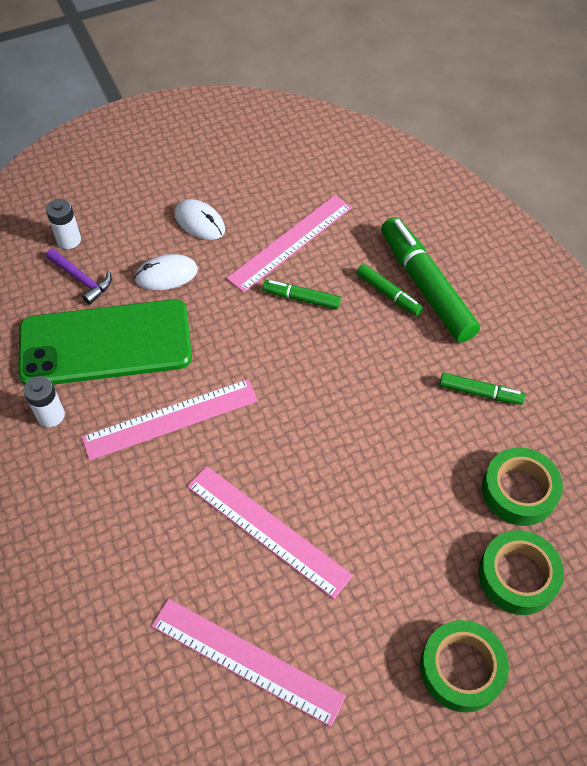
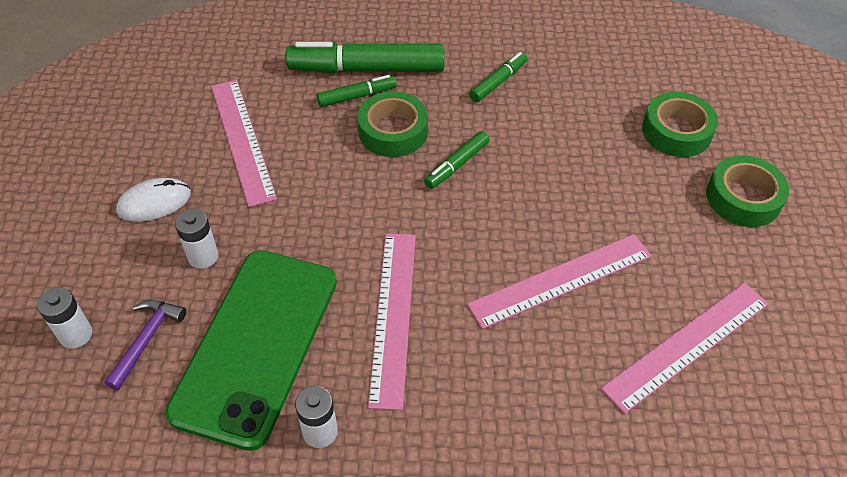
camera: 65 degrees left, 5 degrees down
purple hammer [46,248,112,305] -> purple hammer turned 45 degrees counterclockwise [104,300,186,390]
white mouse [134,254,198,290] -> white battery [175,208,218,269]
green marker [263,280,341,309] -> green marker moved to [424,131,489,189]
green tape [482,447,563,526] -> green tape moved to [358,92,428,157]

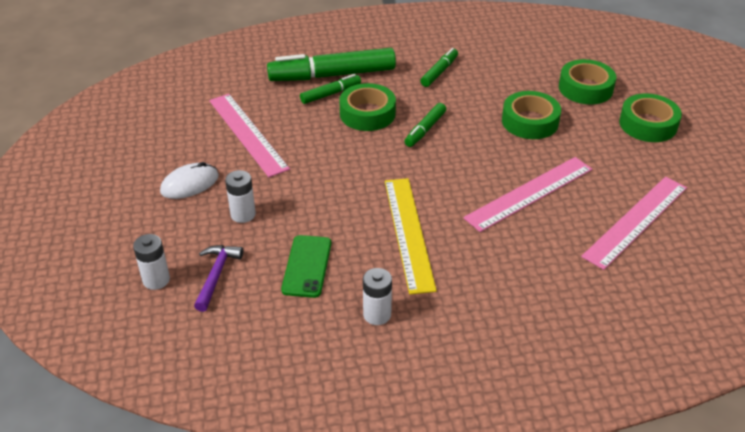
camera: 10 degrees left, 10 degrees down
green phone [165,250,337,451] -> green phone [281,235,331,298], size x0.47
pink ruler [368,233,416,410] -> yellow ruler [385,178,437,294]
none -> green tape [502,91,561,139]

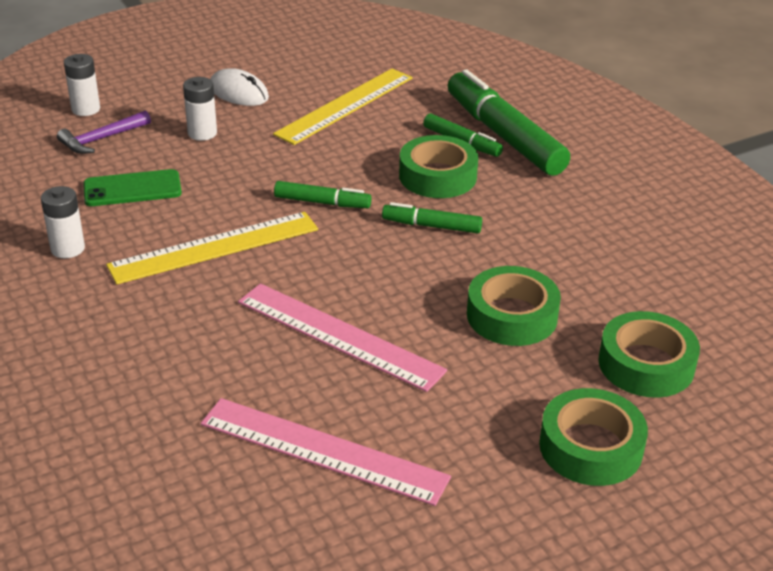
camera: 70 degrees right, 5 degrees down
purple hammer [194,245,243,312] -> purple hammer turned 150 degrees clockwise [57,110,151,154]
pink ruler [209,94,290,177] -> yellow ruler [273,69,413,145]
green marker [420,48,458,87] -> green marker moved to [274,181,372,208]

